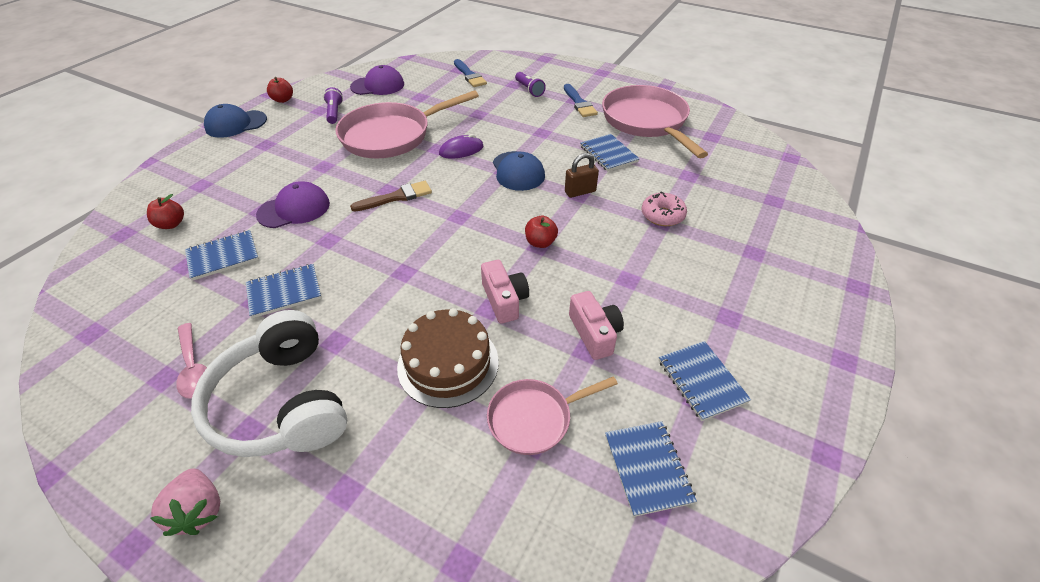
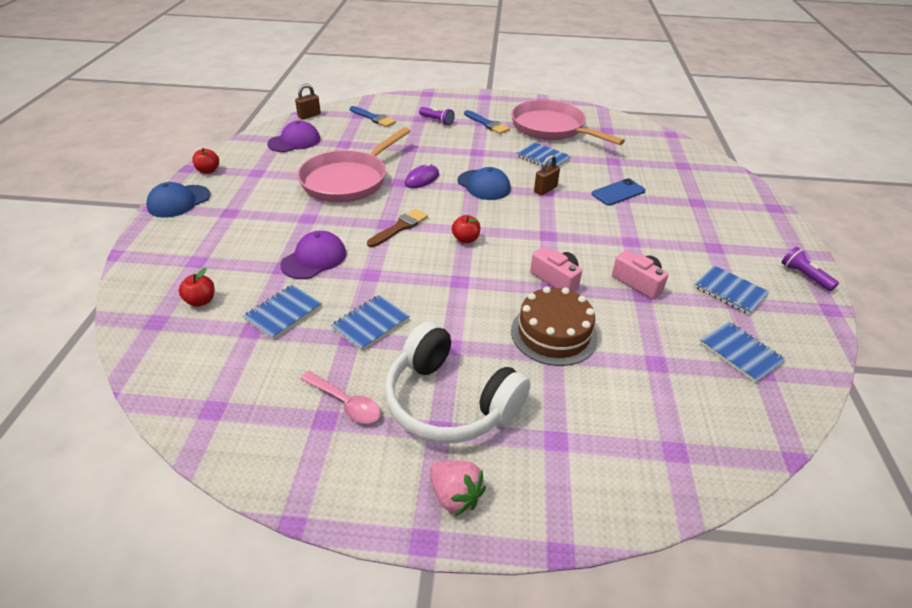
camera: 25 degrees left, 5 degrees down
purple flashlight [323,87,343,124] -> purple flashlight moved to [782,247,839,291]
pink pan [487,376,618,455] -> none
red apple [525,216,558,248] -> red apple moved to [452,215,480,243]
pink donut [642,192,687,226] -> blue phone [592,178,646,206]
none -> brown padlock [295,84,321,120]

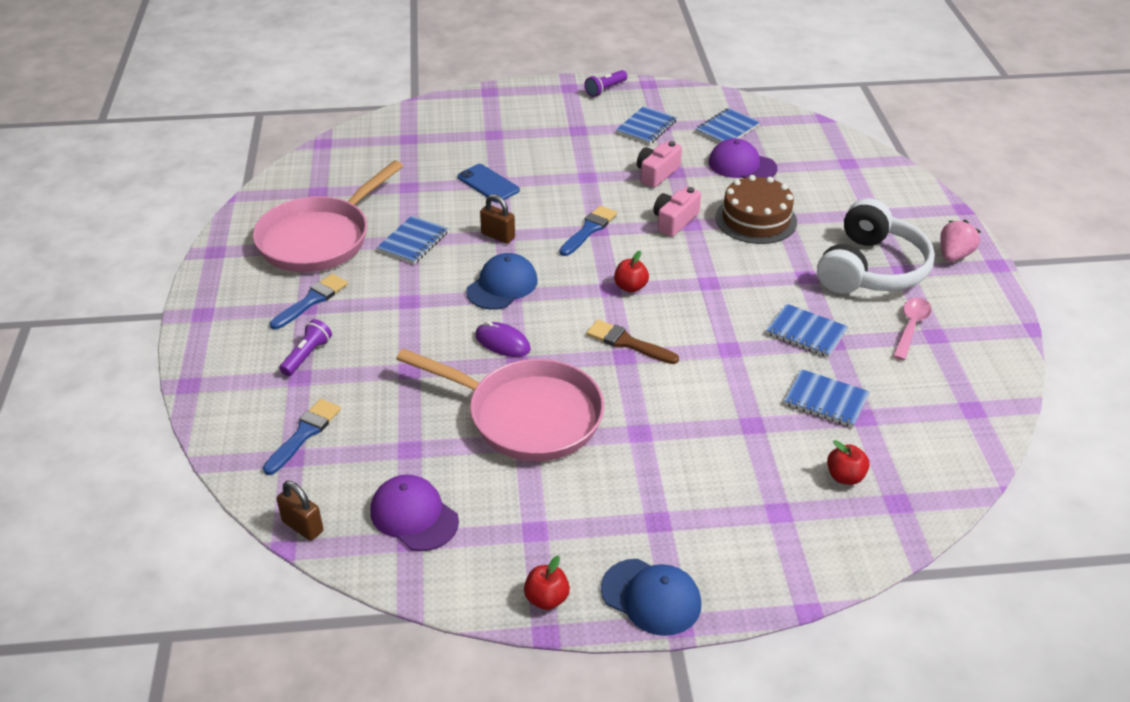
camera: 100 degrees left, 0 degrees up
purple cap [281,231,346,279] -> purple cap moved to [709,138,777,178]
none -> blue brush [560,206,617,256]

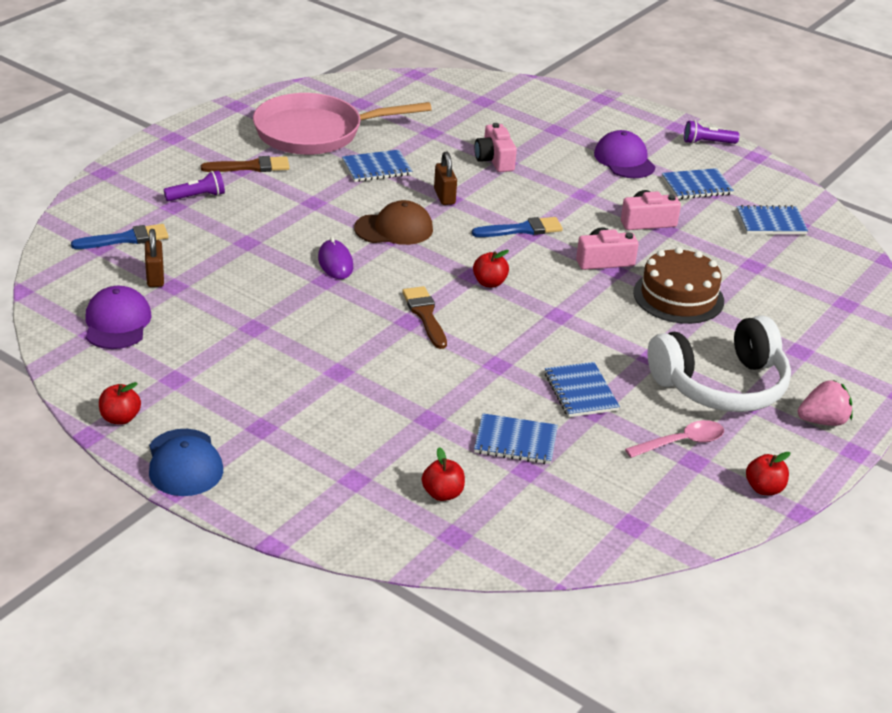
camera: 40 degrees right, 5 degrees down
blue brush [270,274,348,330] -> brown brush [201,156,289,172]
brown padlock [277,481,323,541] -> brown padlock moved to [145,229,164,287]
pink pan [396,348,604,461] -> none
blue phone [458,164,520,203] -> pink camera [474,123,517,172]
blue cap [466,253,537,310] -> brown cap [354,200,433,245]
purple cap [709,138,777,178] -> purple cap moved to [594,130,655,178]
blue notebook [784,369,870,428] -> blue notebook turned 60 degrees counterclockwise [474,413,558,464]
none -> red apple [746,452,790,495]

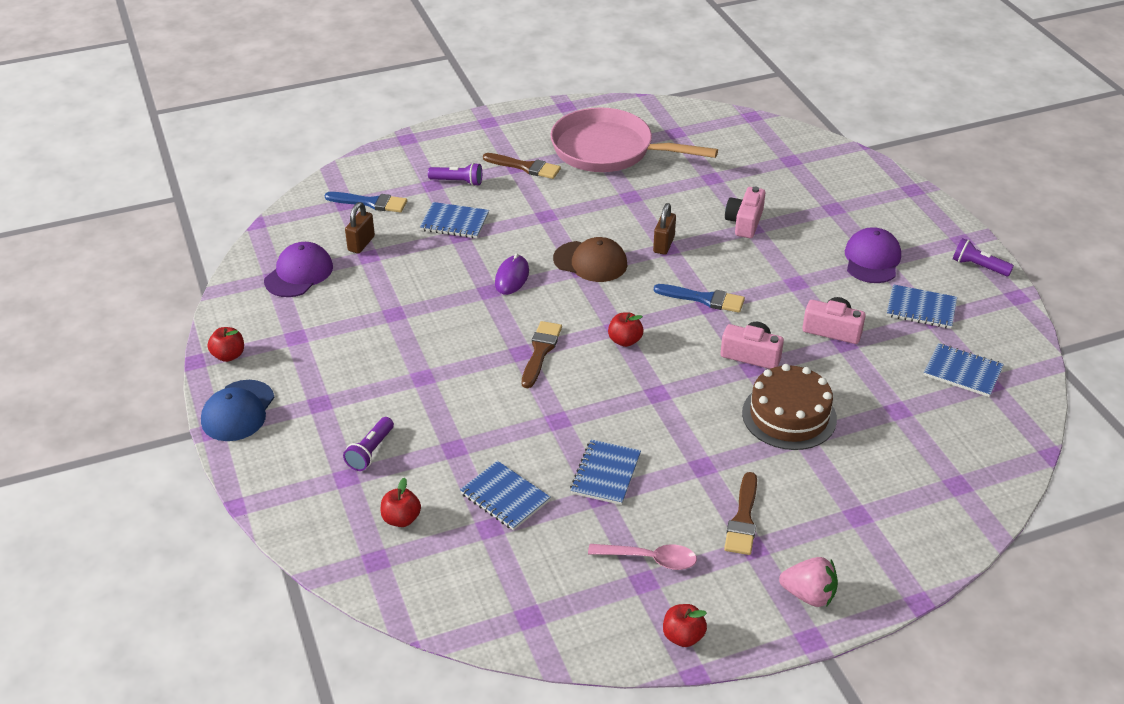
camera: 35 degrees right, 5 degrees up
blue notebook [342,150,413,182] -> blue notebook moved to [420,202,489,238]
white headphones [647,315,791,412] -> brown brush [724,472,757,555]
none -> purple flashlight [343,417,394,471]

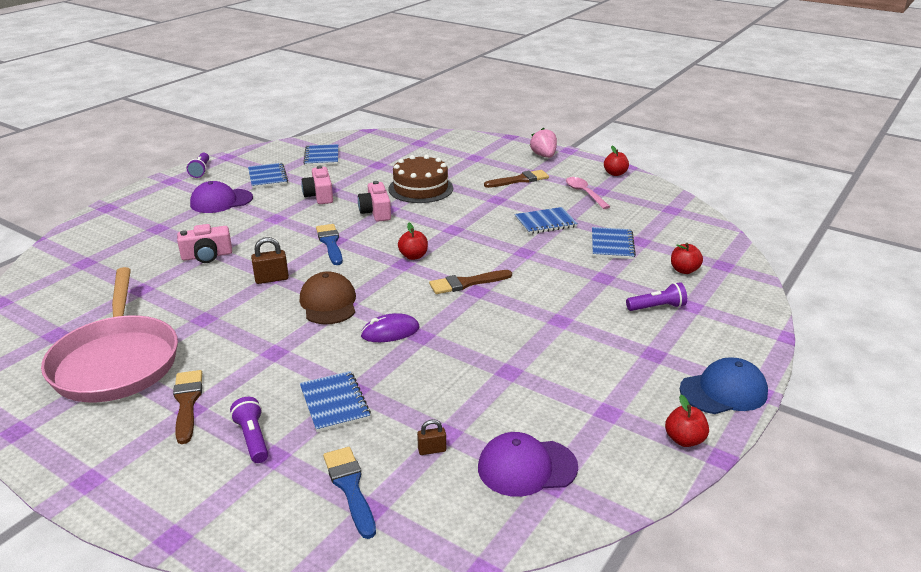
camera: 125 degrees left, 10 degrees down
brown padlock [345,202,375,253] -> brown padlock [417,420,446,455], size x0.62

